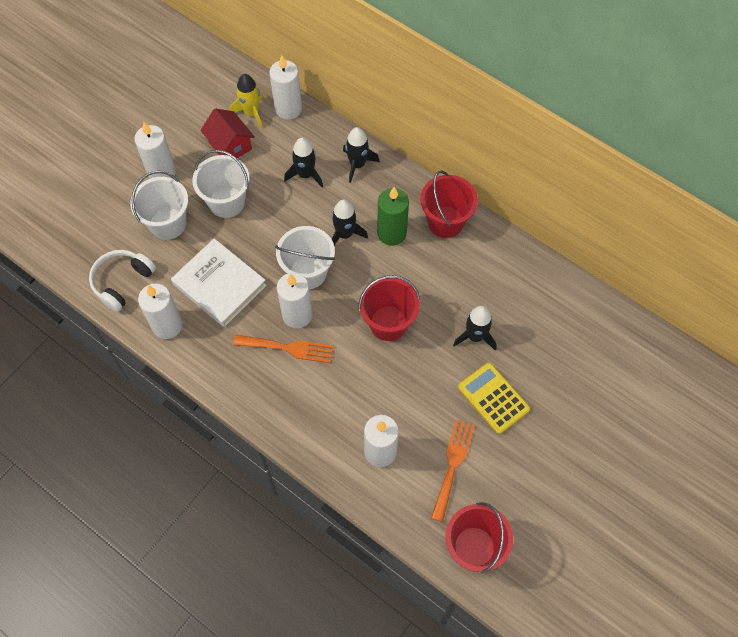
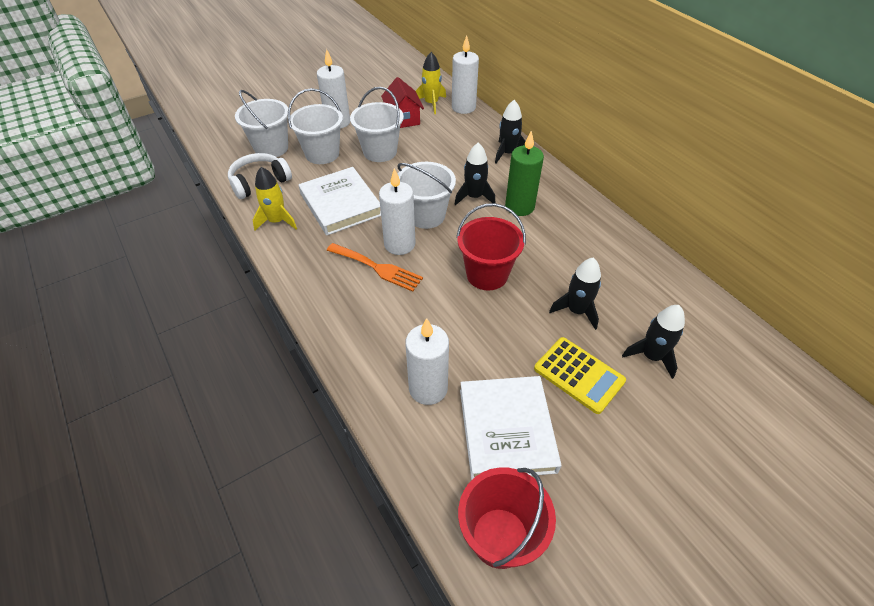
camera: 20 degrees right, 15 degrees down
white candle [138,284,183,339] -> yellow rocket [253,167,297,230]
black rocket [284,138,323,187] -> black rocket moved to [622,305,685,379]
red bucket [420,170,478,238] -> none
orange fork [431,420,475,522] -> white book [460,376,561,480]
yellow calculator [458,363,530,434] -> yellow calculator turned 150 degrees clockwise [534,337,626,414]
none -> white bucket [235,90,288,157]

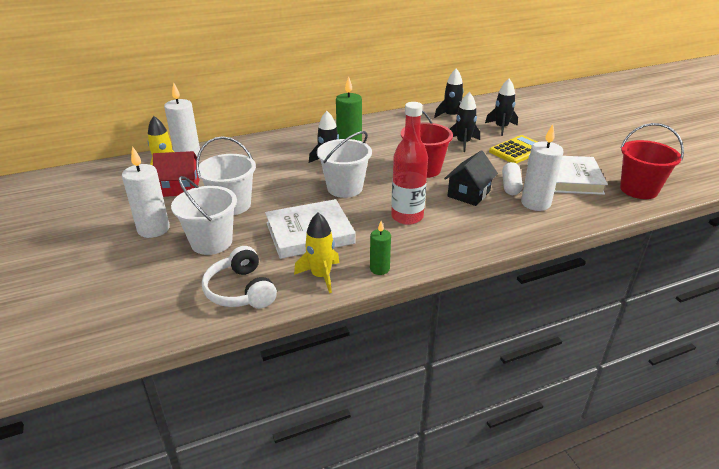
camera: 80 degrees left, 15 degrees down
white bucket [235,90,288,157] -> none
orange fork [326,243,423,292] -> red bottle [391,102,428,225]
white candle [379,168,416,255] -> none
black rocket [495,100,525,163] -> black rocket moved to [434,68,464,118]
none -> green candle [370,221,391,275]
none -> black house [444,151,498,206]
none -> white capsule [502,162,523,195]

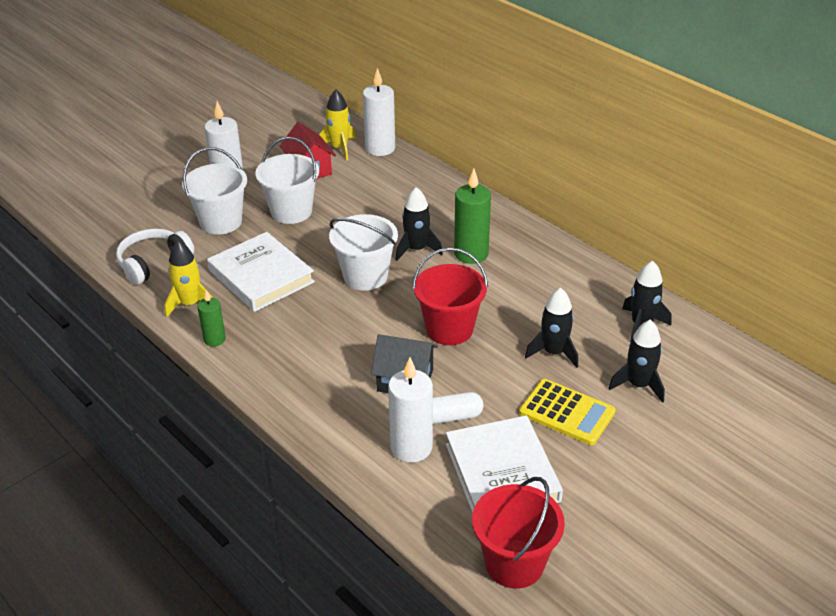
camera: 70 degrees right, 5 degrees up
red bottle [391,102,428,225] -> none

